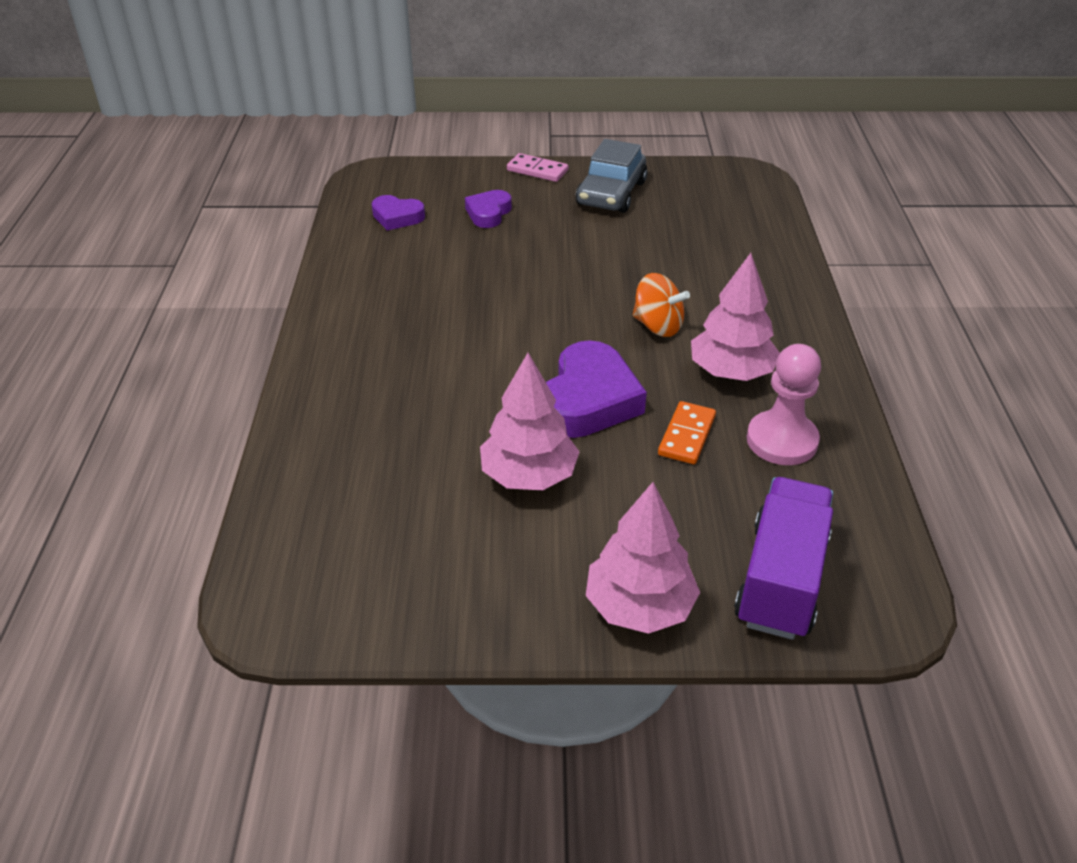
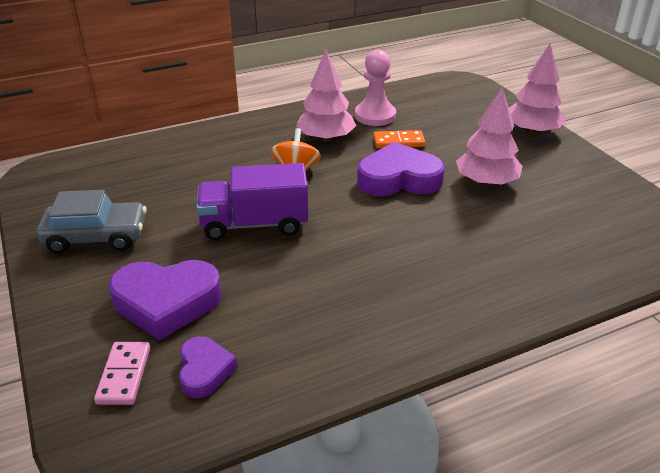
camera: 115 degrees left, 5 degrees down
purple heart [465,190,512,228] -> purple heart [109,260,222,341], size x1.77
pink domino [507,153,568,182] -> pink domino moved to [94,342,150,405]
purple truck [734,477,833,640] -> purple truck moved to [196,163,308,240]

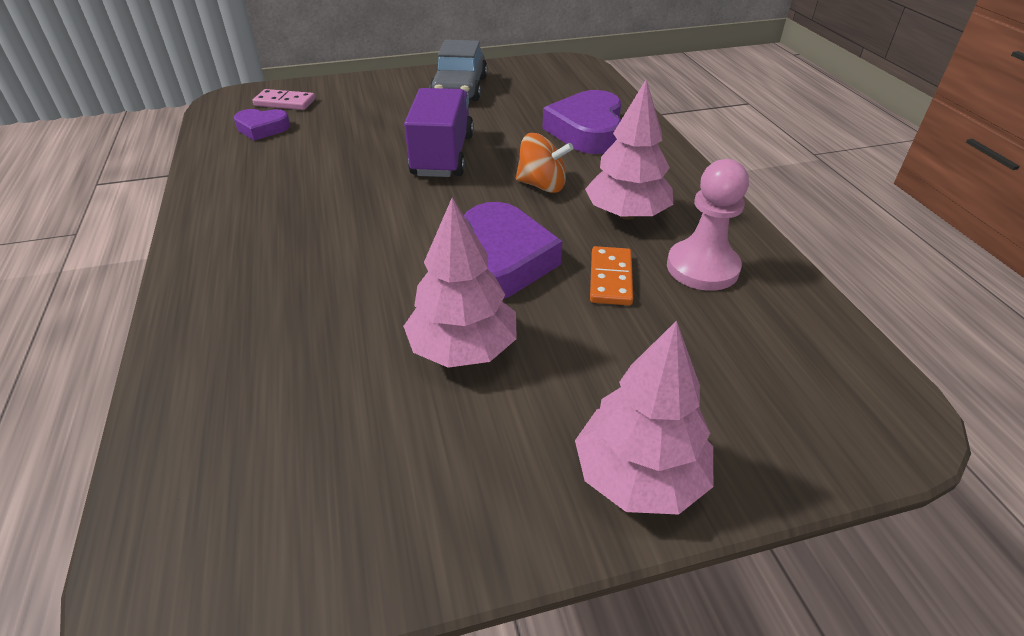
camera: 100 degrees right, 5 degrees up
purple heart [109,260,222,341] -> purple heart moved to [542,90,622,154]

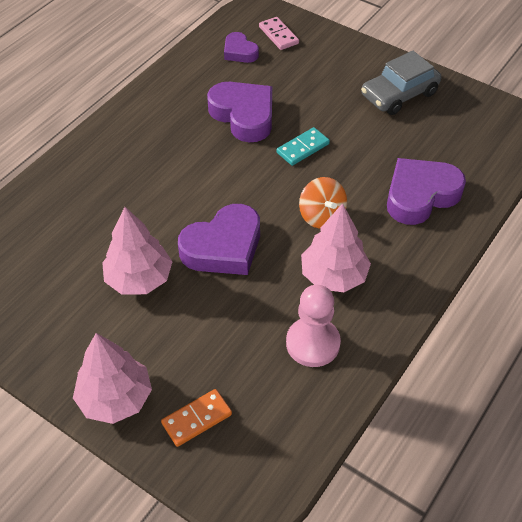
camera: 50 degrees right, 10 degrees up
purple truck [404,88,474,177] -> turquoise domino [277,127,330,166]
orange domino [590,246,633,305] -> orange domino moved to [161,389,232,447]
none -> purple heart [207,82,272,142]

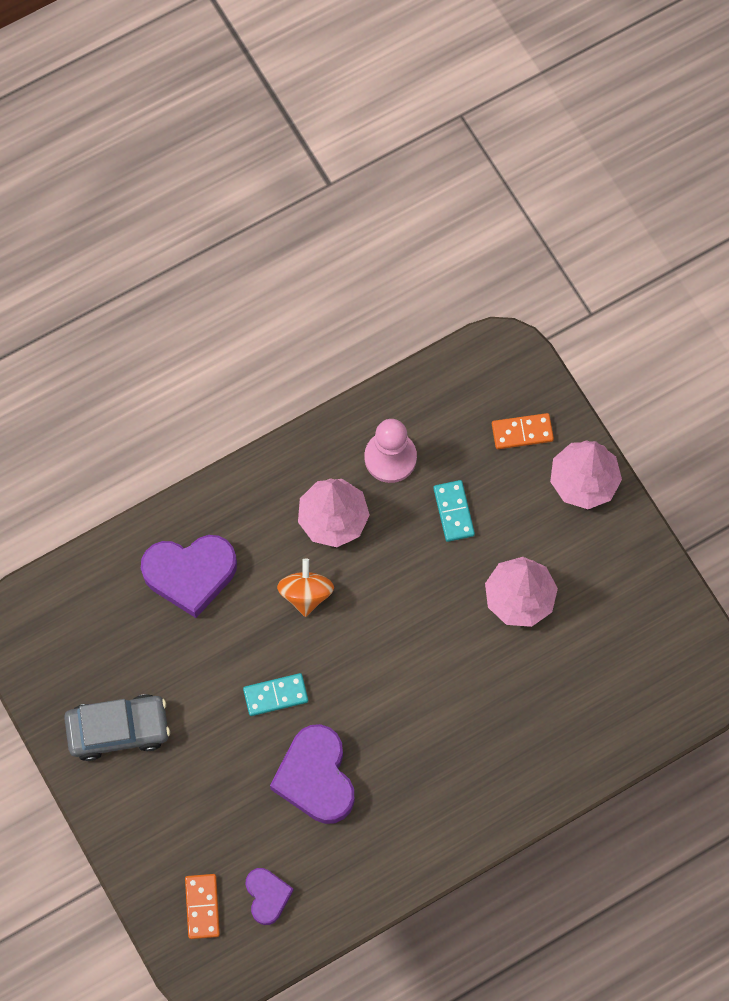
camera: 155 degrees left, 20 degrees up
purple heart [178,204,260,275] -> none
pink domino [259,17,299,50] -> orange domino [185,874,220,939]
none -> turquoise domino [433,480,475,542]

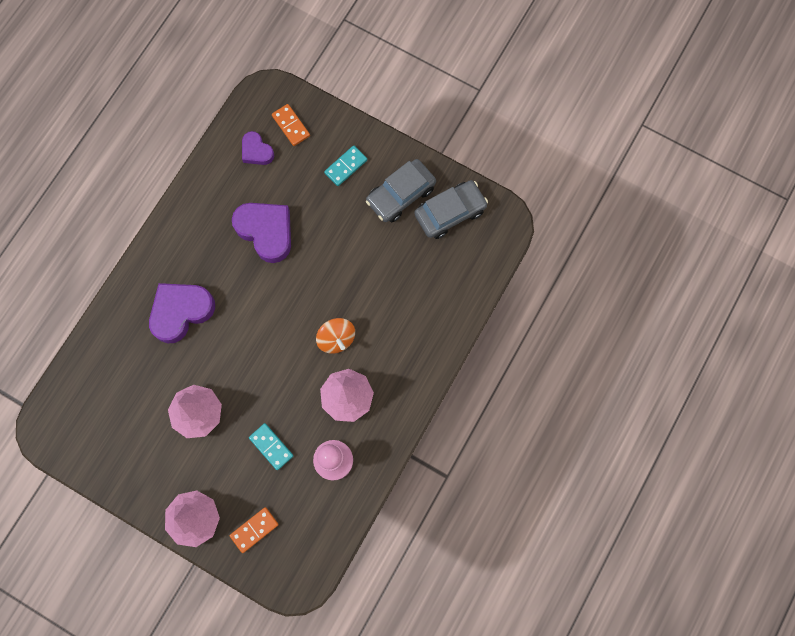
camera: 150 degrees right, 5 degrees up
purple heart [141,535,237,618] -> purple heart moved to [149,283,215,343]
turquoise domino [243,673,308,716] -> turquoise domino moved to [324,145,367,186]
none -> grey car [414,180,488,239]

